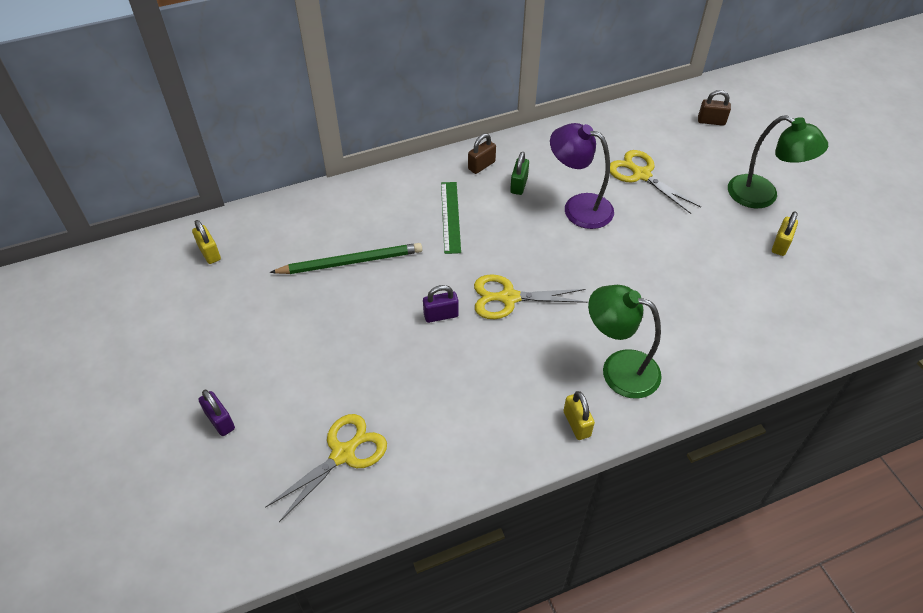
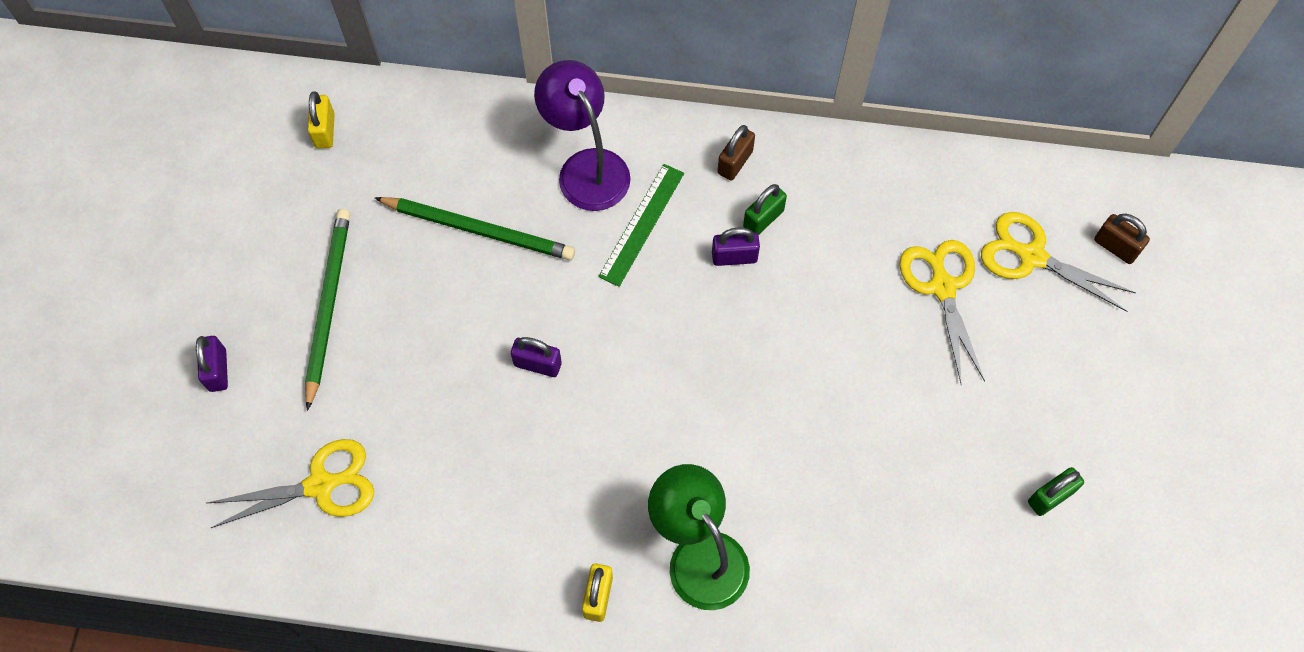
camera: 30 degrees right, 15 degrees up
brown padlock [468,133,496,174] -> brown padlock turned 45 degrees counterclockwise [718,125,755,180]
yellow scissors [474,274,588,319] -> yellow scissors moved to [981,212,1136,312]
purple lamp [550,123,614,229] -> purple lamp moved to [534,60,631,211]
green lamp [728,115,828,208] -> none
yellow padlock [772,212,798,256] -> green padlock [1028,467,1084,516]
none -> green pencil [305,209,350,411]
none -> purple padlock [712,227,760,266]

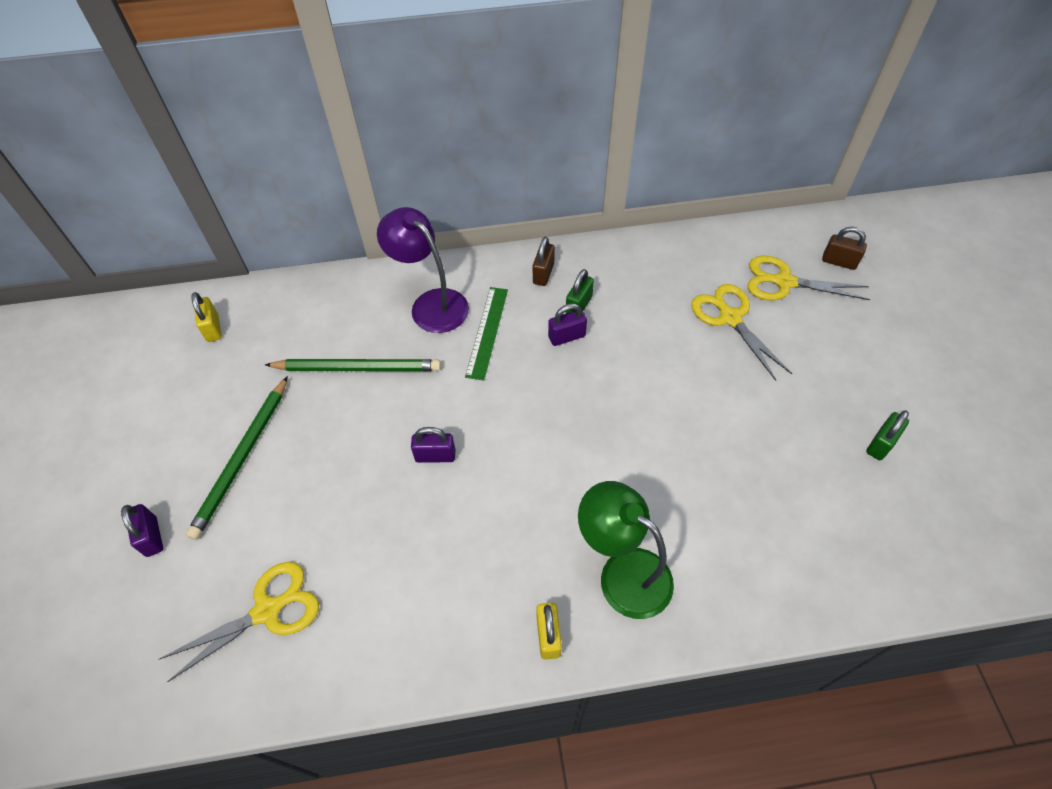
camera: 15 degrees left, 10 degrees down
green pencil [305,209,350,411] -> green pencil turned 150 degrees counterclockwise [186,376,288,540]

